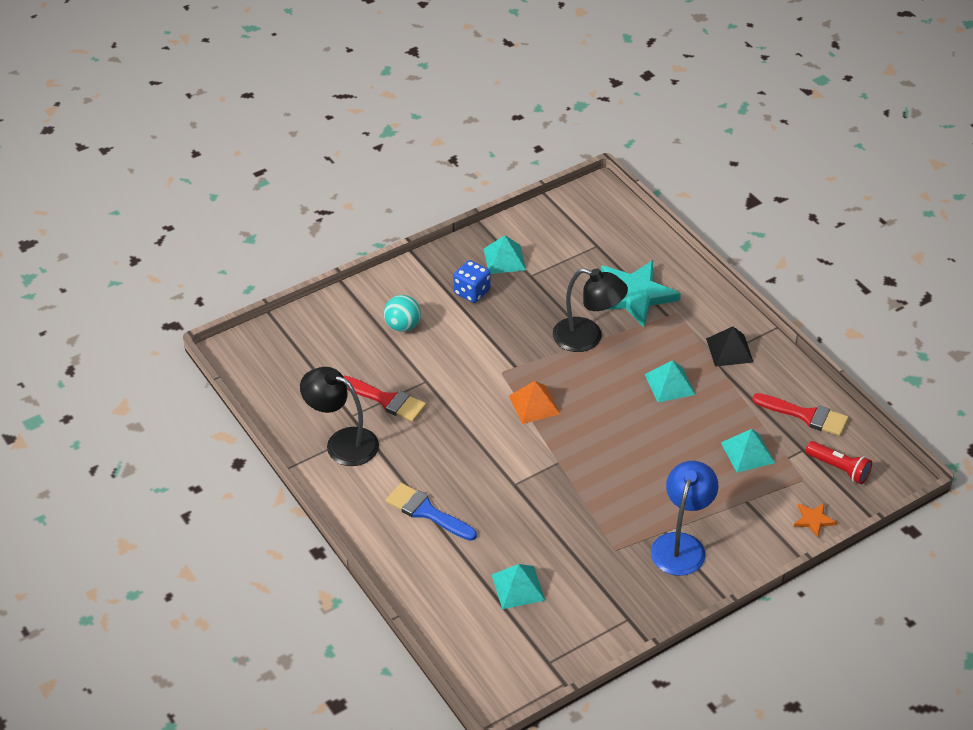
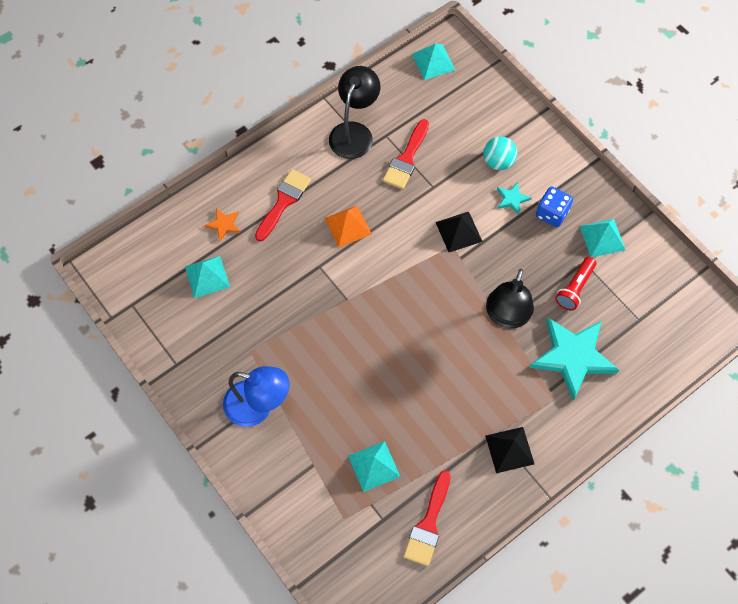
camera: 85 degrees right, 20 degrees up
blue brush [386,483,477,541] -> red brush [255,169,311,241]
orange pyramid [509,381,560,424] -> orange pyramid moved to [324,206,372,247]
turquoise pyramid [645,360,696,402] -> turquoise pyramid moved to [412,44,455,80]
orange star [794,503,837,538] -> orange star moved to [204,208,240,241]
red flashlight [805,441,872,484] -> red flashlight moved to [555,257,596,310]
none -> black pyramid [436,212,483,252]
none -> turquoise star [497,182,532,215]

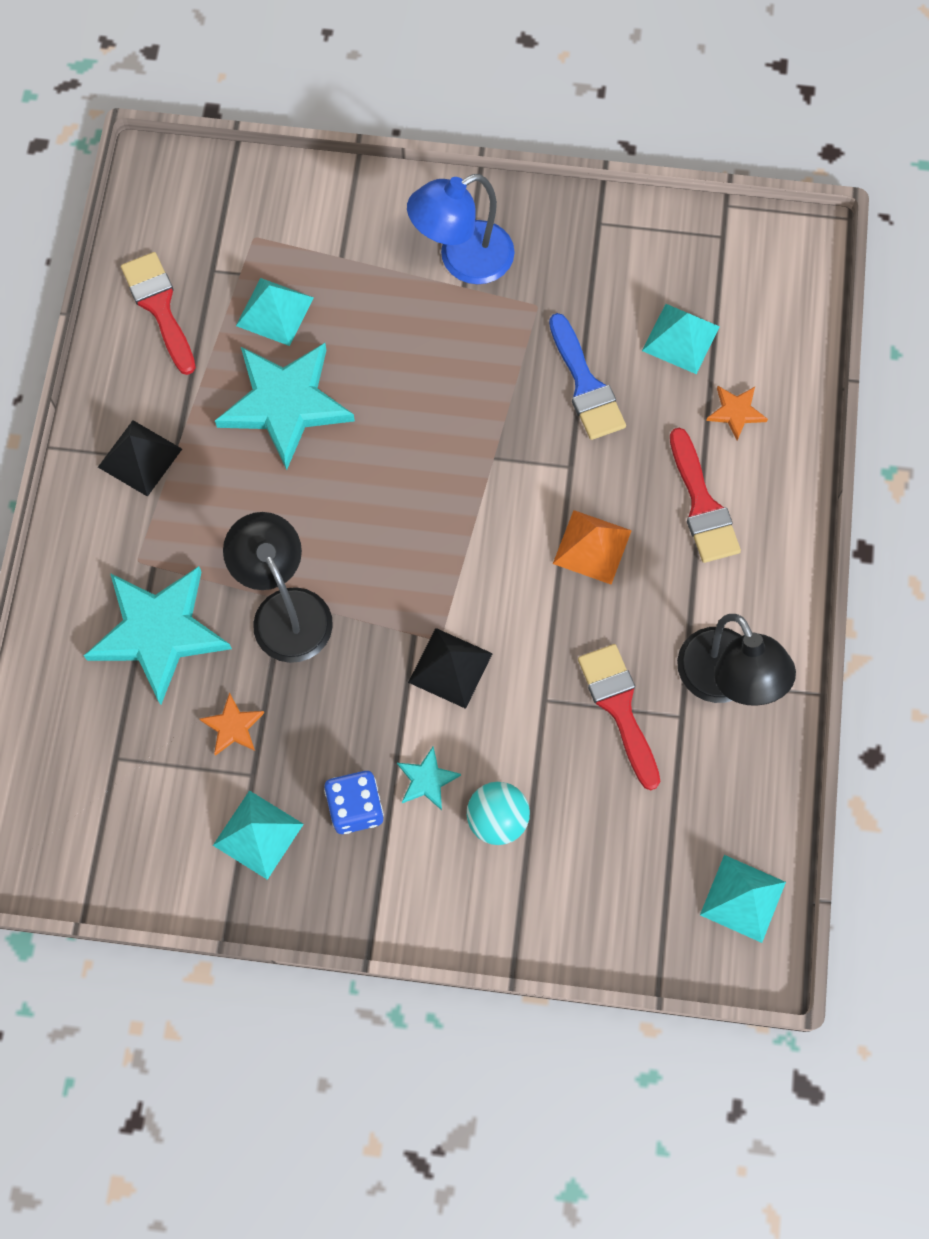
camera: 135 degrees right, 5 degrees up
red flashlight [555,257,596,310] -> orange star [199,692,264,756]
none -> turquoise star [215,343,355,470]
none -> blue brush [549,313,626,440]

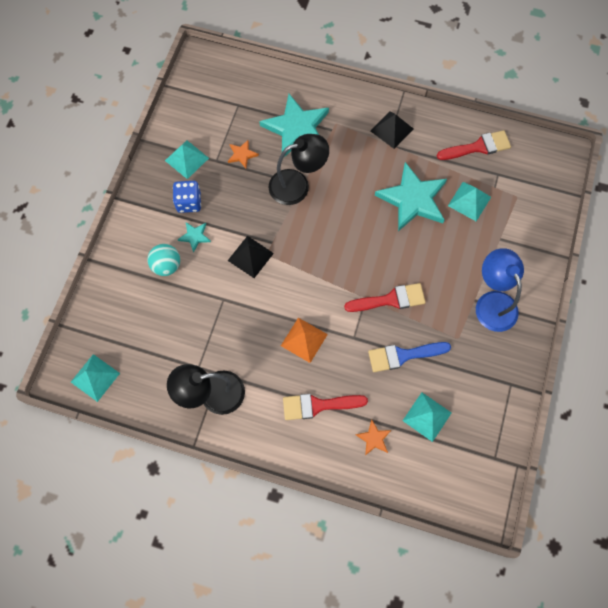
camera: 100 degrees right, 0 degrees up
red brush [578,644,660,790] -> red brush moved to [344,283,426,312]

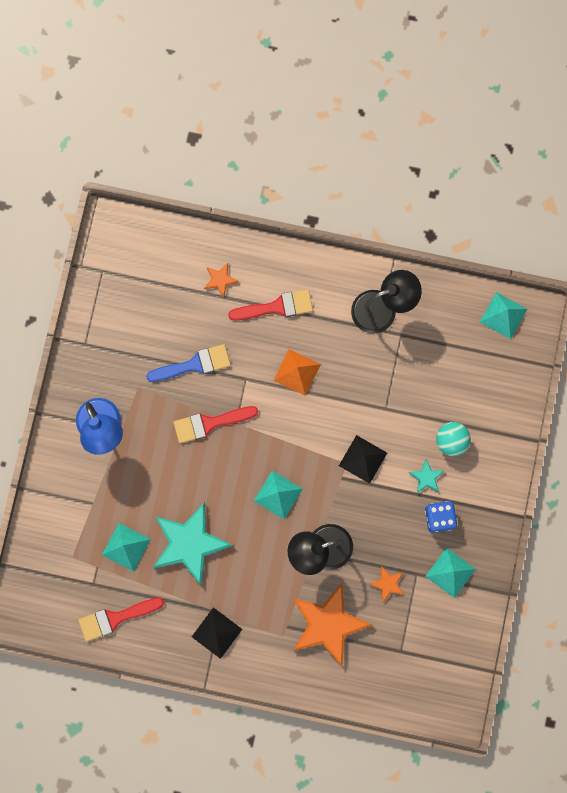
camera: 175 degrees right, 10 degrees up
turquoise star [259,94,329,157] -> orange star [293,583,372,666]
turquoise pyramid [403,393,451,442] -> turquoise pyramid moved to [254,471,303,520]

